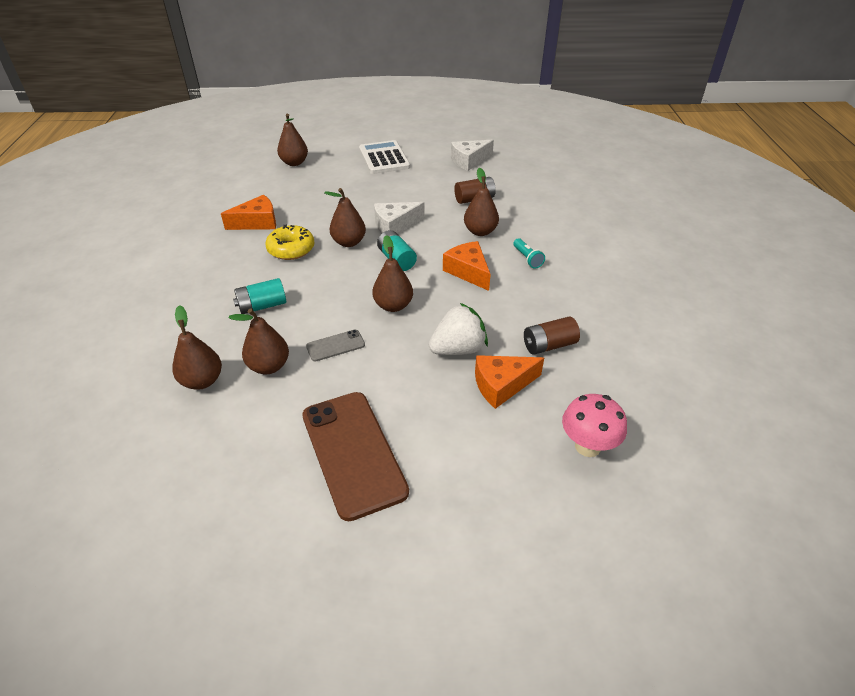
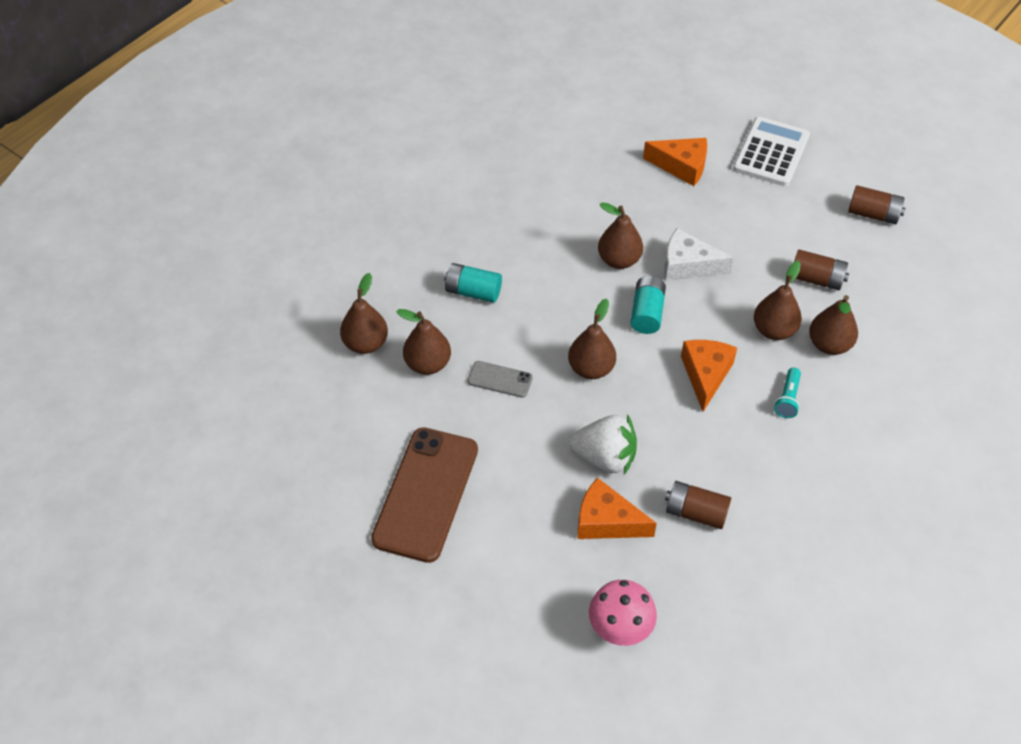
camera: 40 degrees right, 10 degrees up
orange cheese [221,195,276,230] -> orange cheese moved to [643,138,707,186]
yellow donut [265,225,314,260] -> none
brown pear [277,114,308,166] -> brown pear moved to [809,295,858,355]
white cheese [451,139,494,171] -> brown battery [848,185,905,224]

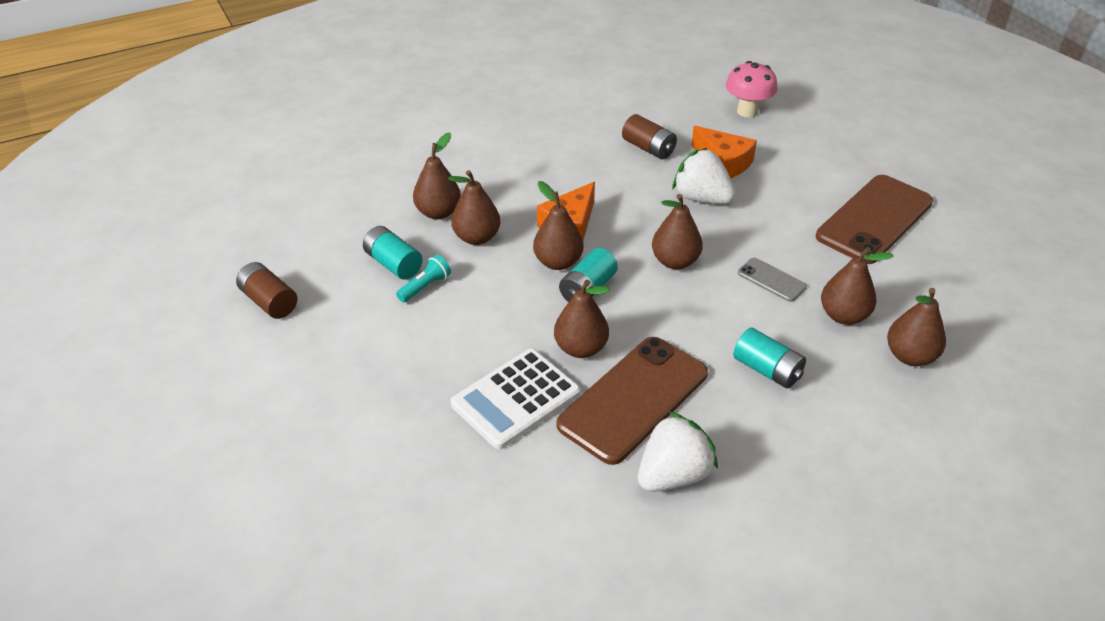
camera: 155 degrees left, 10 degrees down
orange cheese [643,138,707,186] -> none
white cheese [664,228,734,281] -> none
white calculator [733,117,810,186] -> white calculator moved to [451,349,581,449]
turquoise flashlight [774,368,801,418] -> turquoise flashlight moved to [396,255,451,303]
brown battery [795,249,849,291] -> turquoise battery [363,226,423,280]
none -> brown pear [533,181,583,270]
none -> brown phone [557,337,708,465]
none -> white strawberry [638,411,718,492]

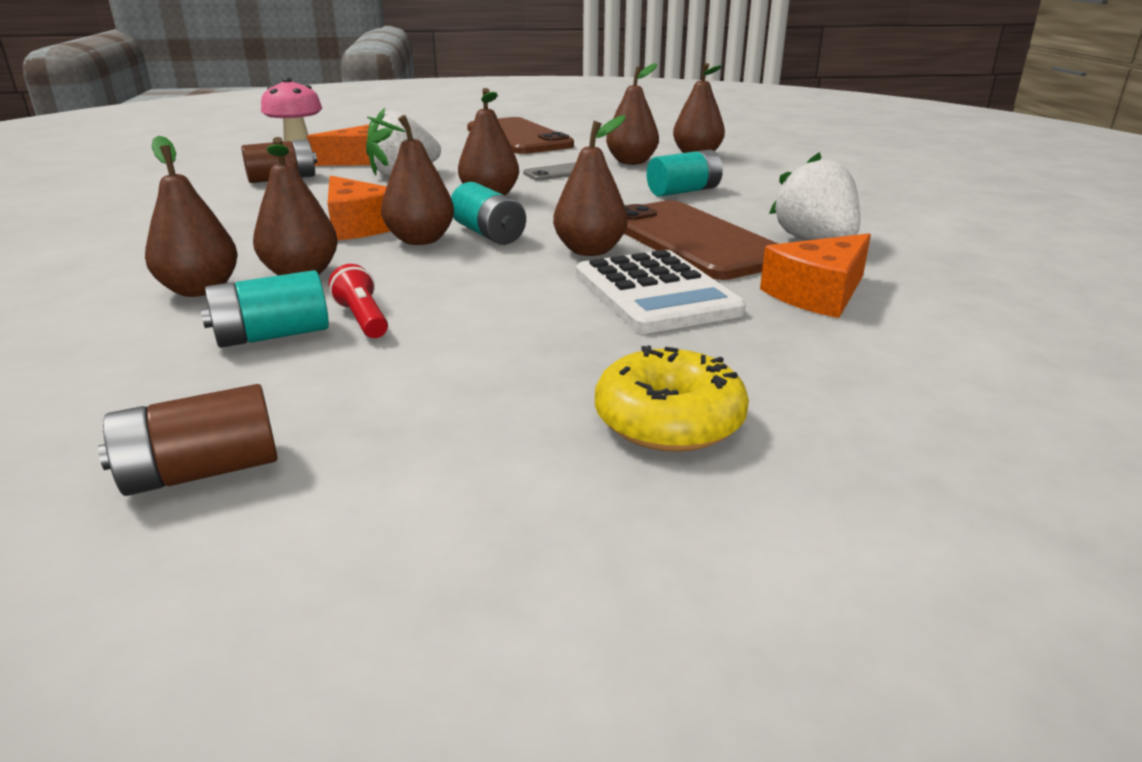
camera: 70 degrees left, 15 degrees down
turquoise flashlight [396,255,451,303] -> red flashlight [329,264,388,338]
none -> yellow donut [595,345,749,452]
none -> orange cheese [760,233,871,318]

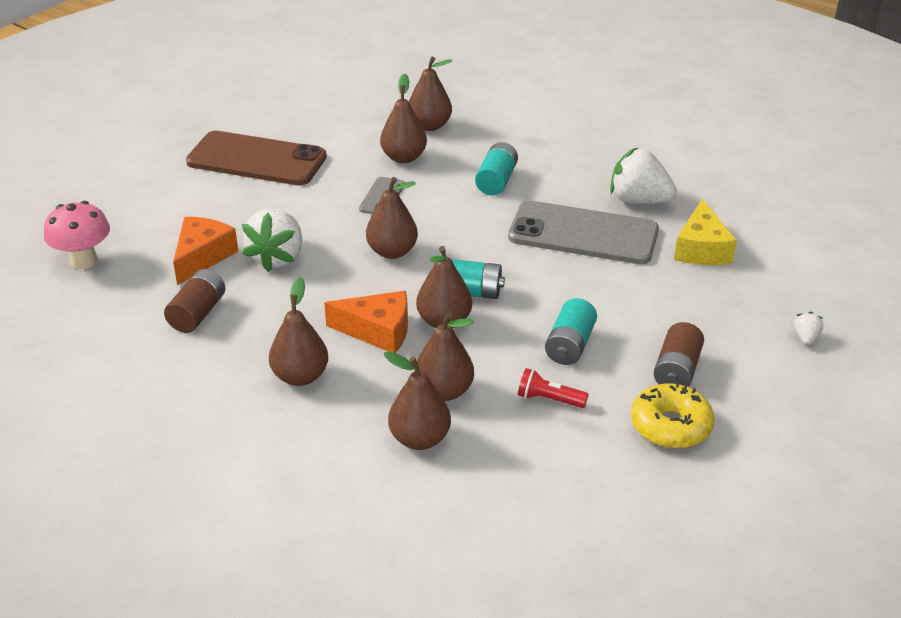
camera: 45 degrees left, 10 degrees up
brown battery [98,384,277,496] -> brown battery moved to [654,322,704,387]
turquoise battery [201,270,329,348] -> turquoise battery moved to [545,298,597,365]
brown pear [553,115,628,256] -> brown pear moved to [269,277,328,386]
white calculator [576,250,746,334] -> none
yellow donut [595,345,749,452] -> yellow donut moved to [631,382,714,448]
brown phone [624,200,778,280] -> grey phone [508,201,659,264]
orange cheese [760,233,871,318] -> yellow cheese [674,199,737,265]
none -> white strawberry [794,312,823,345]

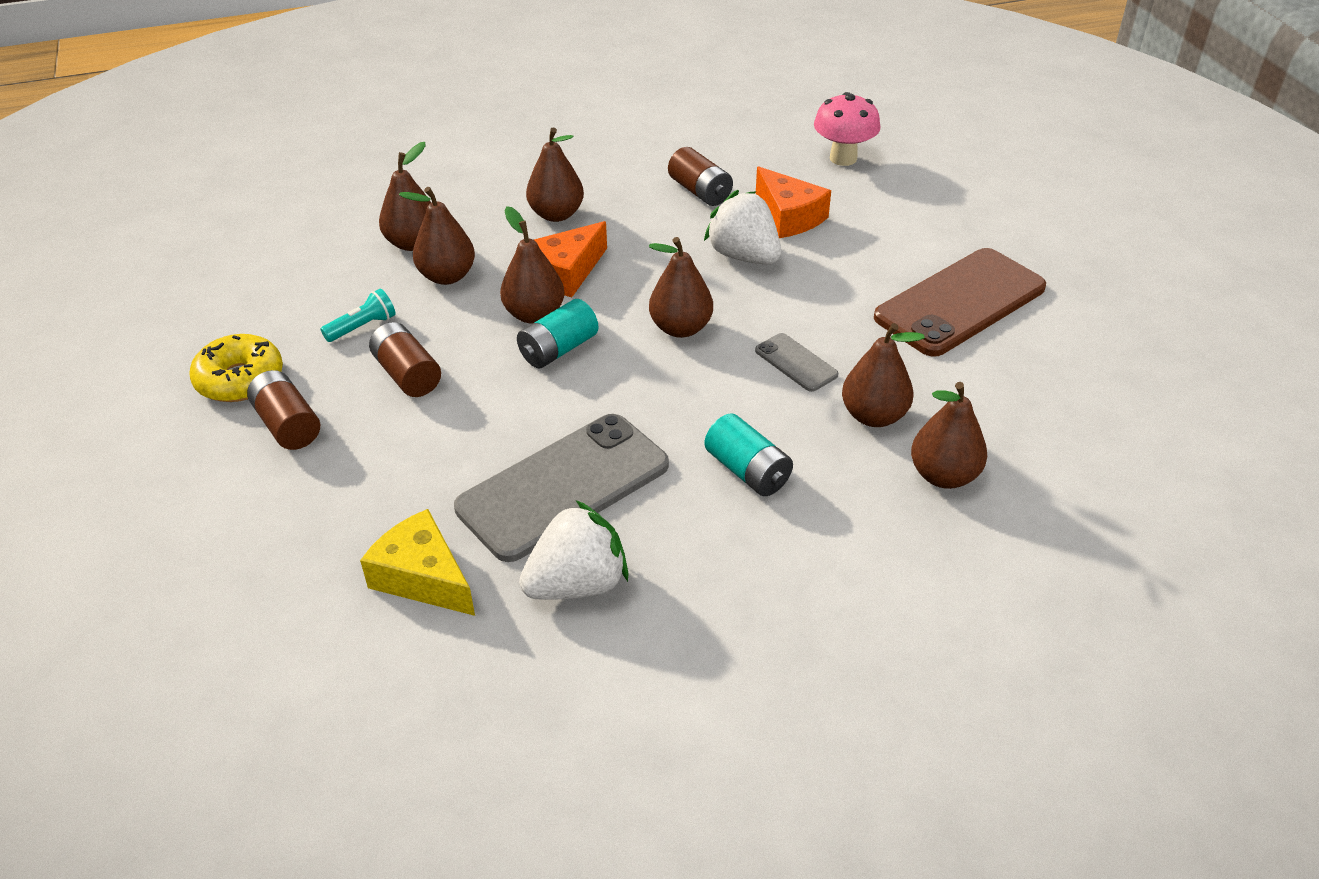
camera: 125 degrees right, 5 degrees up
red flashlight [518,368,589,408] -> turquoise flashlight [320,289,396,342]
turquoise battery [545,298,597,365] -> brown battery [369,322,441,397]
white strawberry [794,312,823,345] -> none

